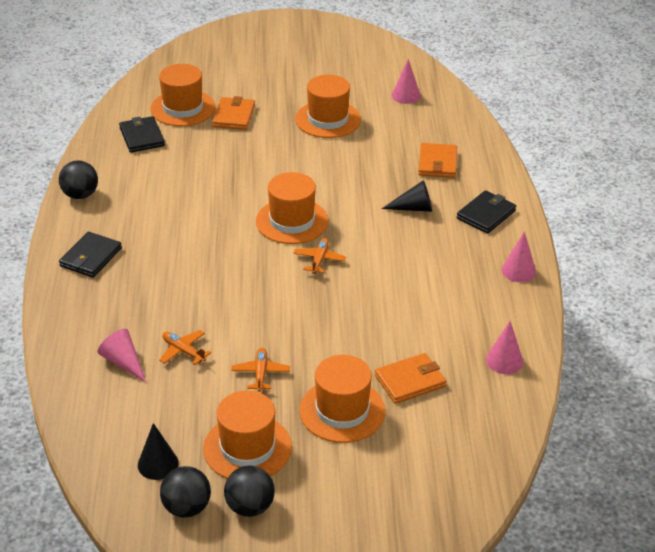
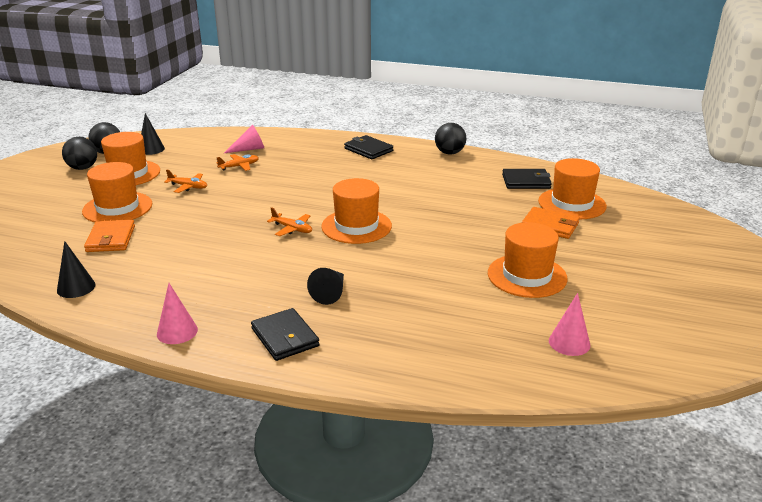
camera: 110 degrees right, 10 degrees down
orange wallet [418,143,457,178] -> none
pink cone [486,321,523,374] -> black cone [57,241,96,298]

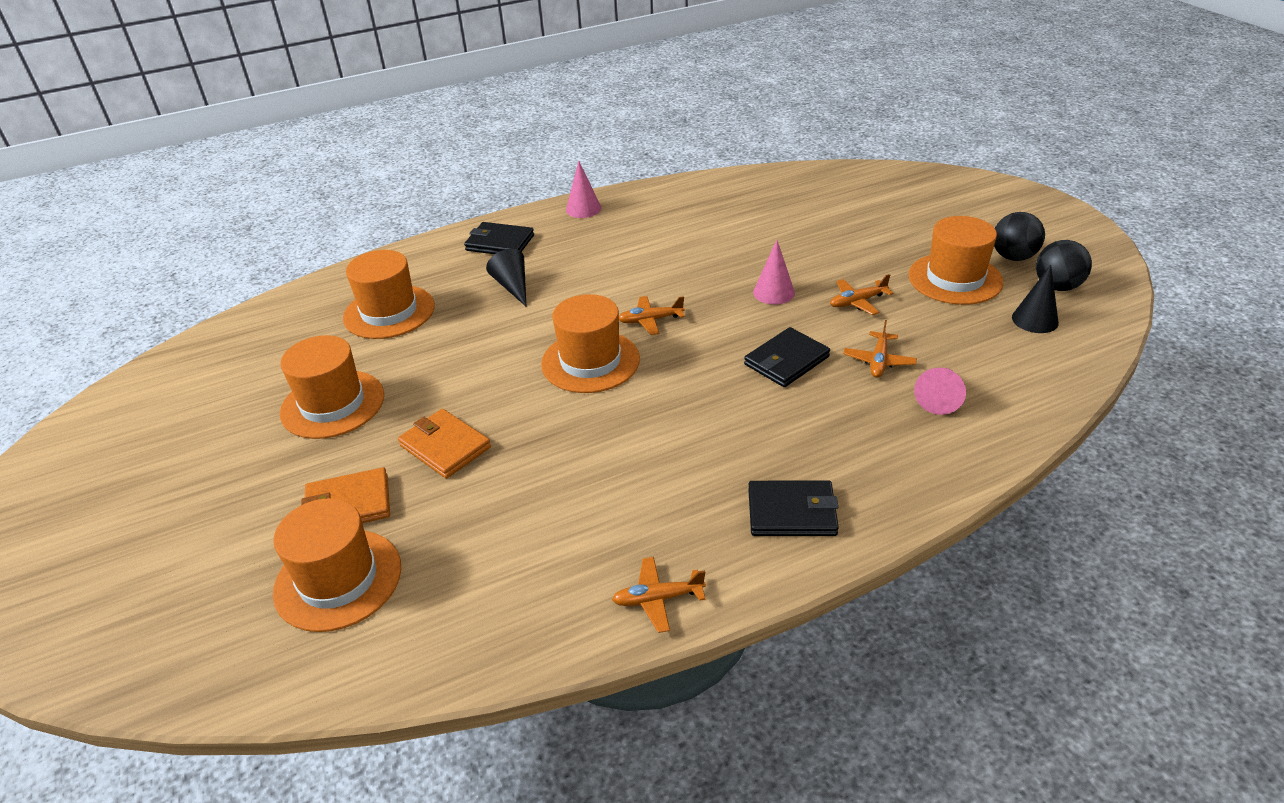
camera: 140 degrees right, 10 degrees up
black cone [57,241,96,298] -> none
orange hat [82,162,152,222] -> orange hat moved to [343,250,435,339]
orange wallet [84,220,135,252] -> orange wallet moved to [398,409,491,478]
black ball [435,123,466,154] -> orange plane [612,557,706,633]
black wallet [502,169,552,189] -> black wallet moved to [744,327,830,387]
pink cone [549,293,591,356] -> pink cone moved to [753,240,795,305]

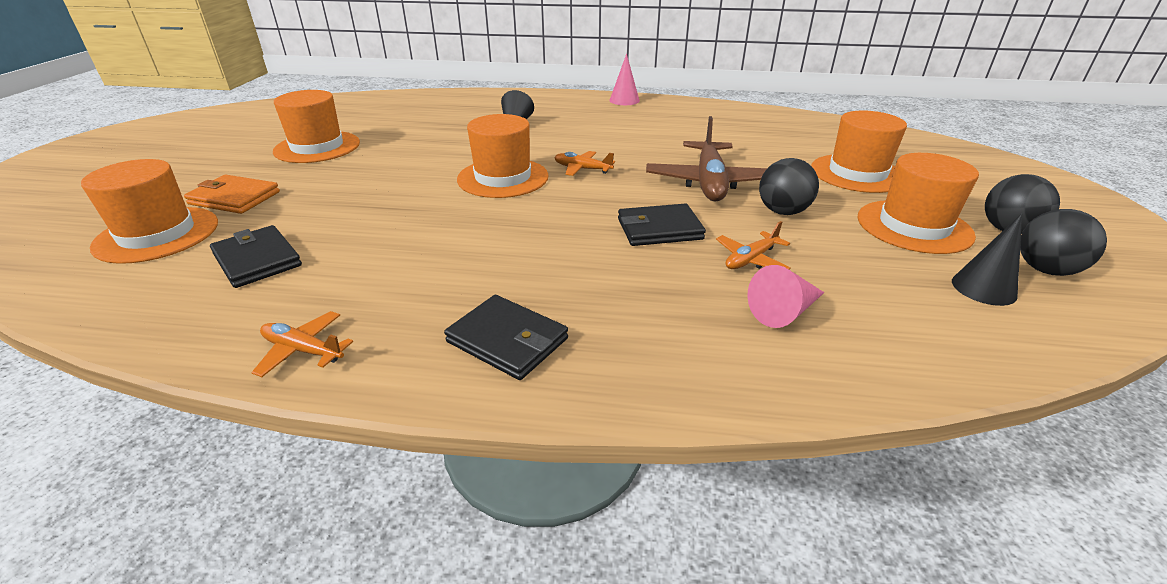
camera: 30 degrees right, 5 degrees down
orange hat [343,250,435,339] -> orange hat moved to [811,110,907,193]
orange wallet [398,409,491,478] -> none
black wallet [464,222,534,254] -> black wallet moved to [210,225,302,288]
pink cone [753,240,795,305] -> brown plane [646,116,767,201]
orange plane [830,274,893,315] -> black ball [759,158,819,215]

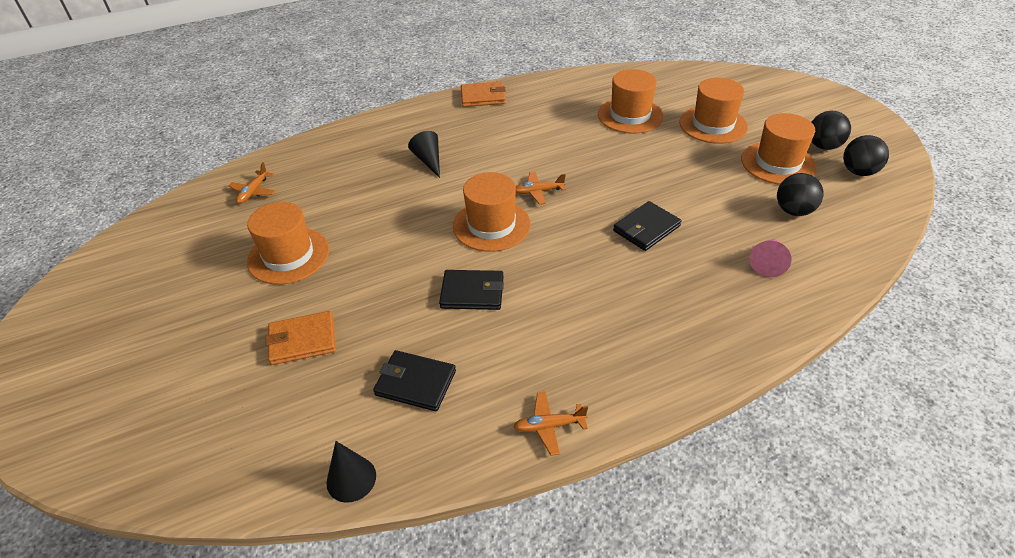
camera: 30 degrees left, 10 degrees up
orange hat [81,159,218,264] -> orange hat moved to [598,69,663,134]
black wallet [444,295,568,380] -> black wallet moved to [439,270,504,310]
pink cone [610,54,640,105] -> orange wallet [461,82,506,107]
brown plane [646,116,767,201] -> none
orange plane [716,221,791,269] -> orange plane moved to [228,162,275,204]
black ball [759,158,819,215] -> black ball moved to [777,173,823,216]
black cone [952,214,1022,306] -> black cone moved to [327,441,376,503]

